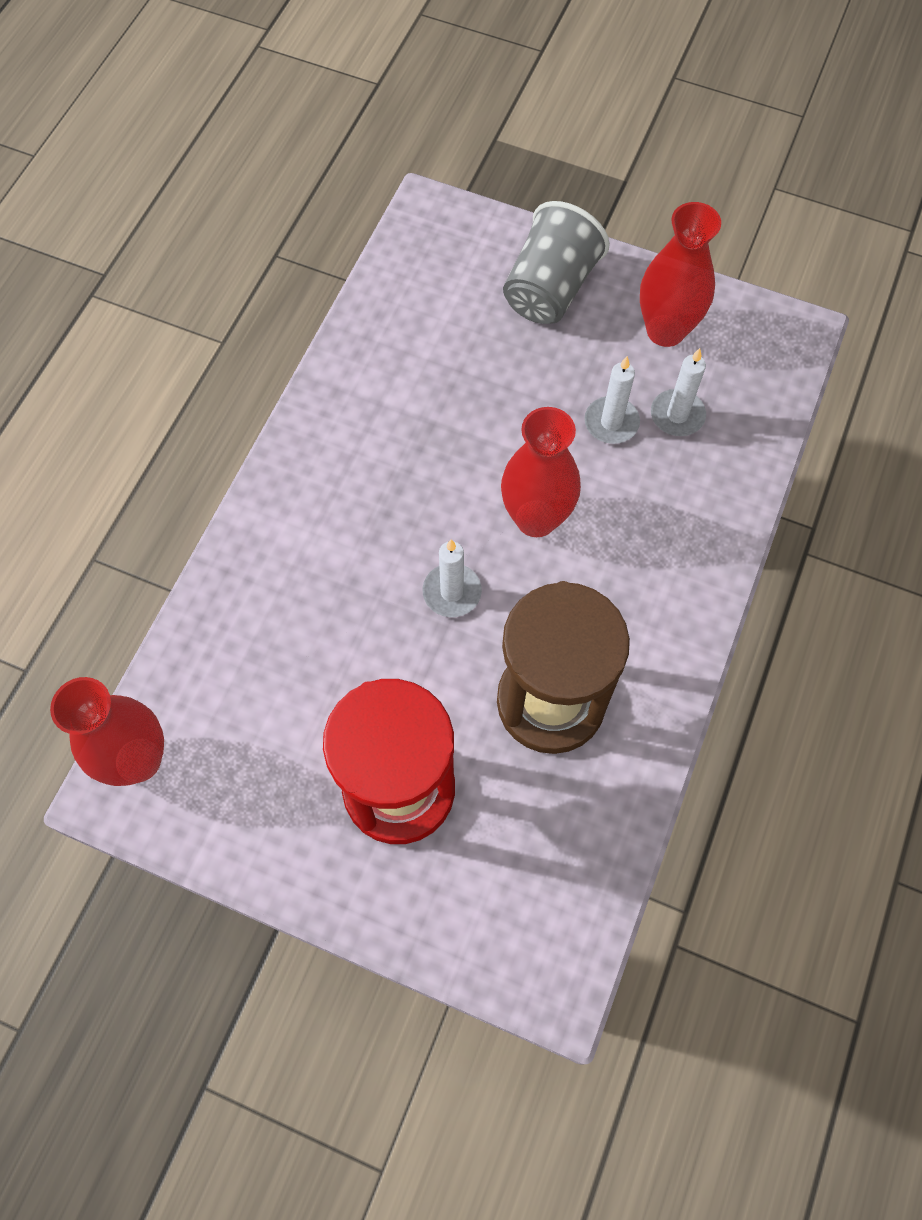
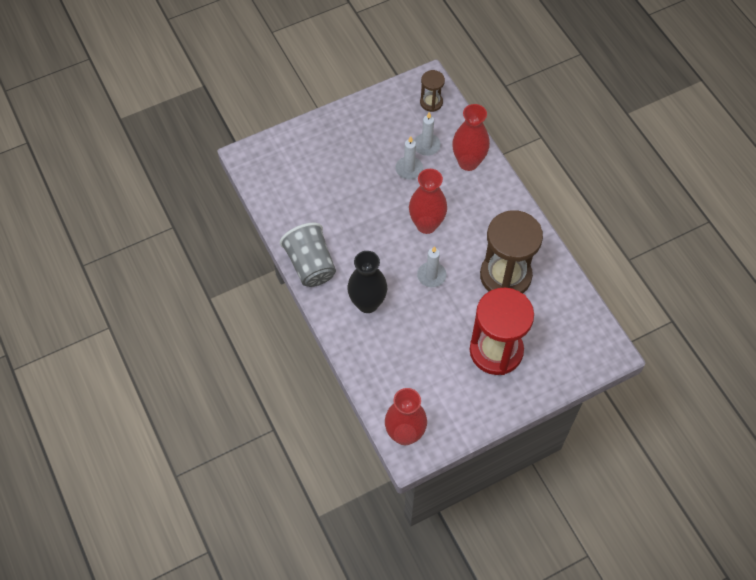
camera: 50 degrees left, 5 degrees down
grey cup [503,201,610,324] -> grey cup moved to [280,223,336,287]
red vase [640,202,721,347] -> red vase moved to [452,104,490,171]
none -> black vase [347,251,387,313]
none -> brown hourglass [420,70,445,112]

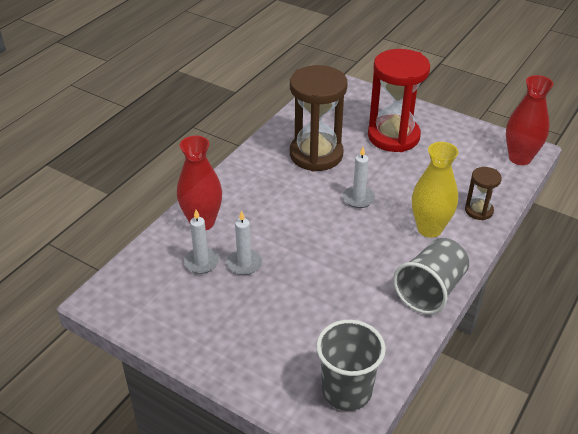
camera: 120 degrees left, 20 degrees down
black vase [347,251,387,313] -> yellow vase [412,142,458,238]
red vase [409,169,447,234] -> none
brown hourglass [420,70,445,112] -> brown hourglass moved to [465,167,502,220]
none -> grey cup [316,320,386,411]

